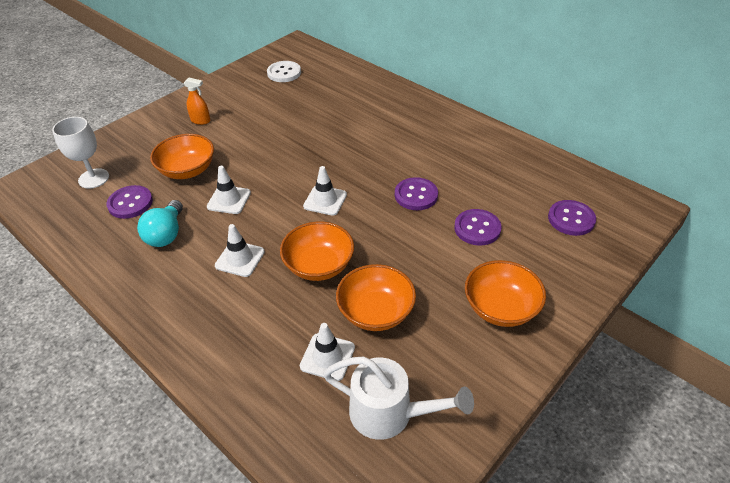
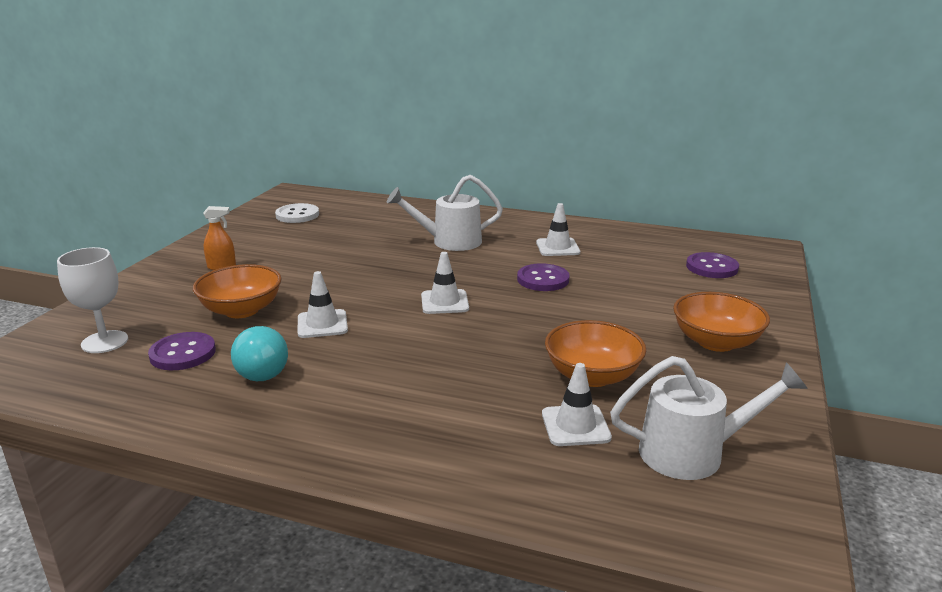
camera: 25 degrees left, 20 degrees down
white traffic cone [215,224,265,277] -> white traffic cone moved to [536,203,580,256]
orange bowl [280,222,354,281] -> none
purple button [454,209,501,246] -> none
none -> white watering can [387,175,503,251]

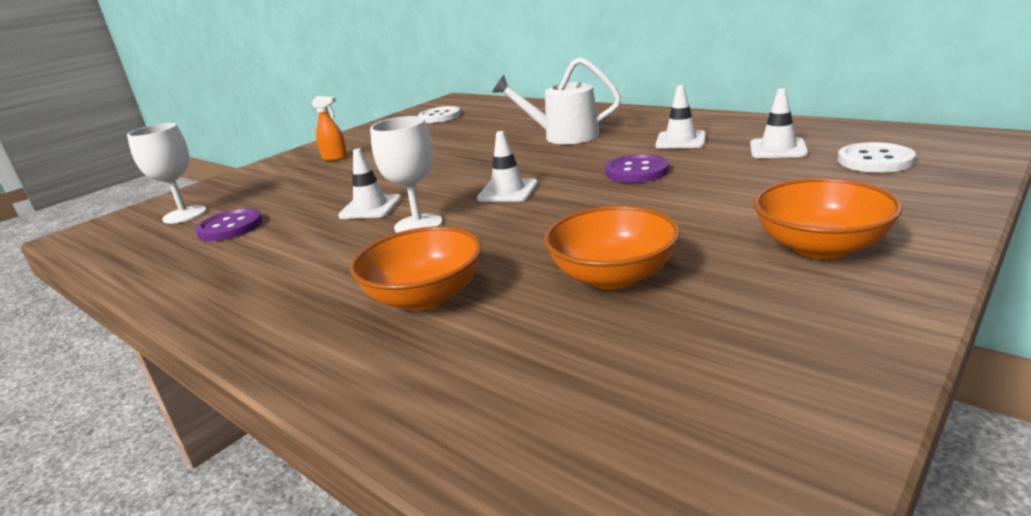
camera: 25 degrees right, 0 degrees up
orange bowl [193,264,281,318] -> orange bowl moved to [350,226,482,311]
turquoise light bulb [231,326,288,381] -> none
white traffic cone [542,363,612,446] -> white traffic cone moved to [750,88,808,158]
white watering can [610,356,808,480] -> none
purple button [686,252,739,278] -> white button [838,142,916,173]
none -> white goblet [370,116,442,233]

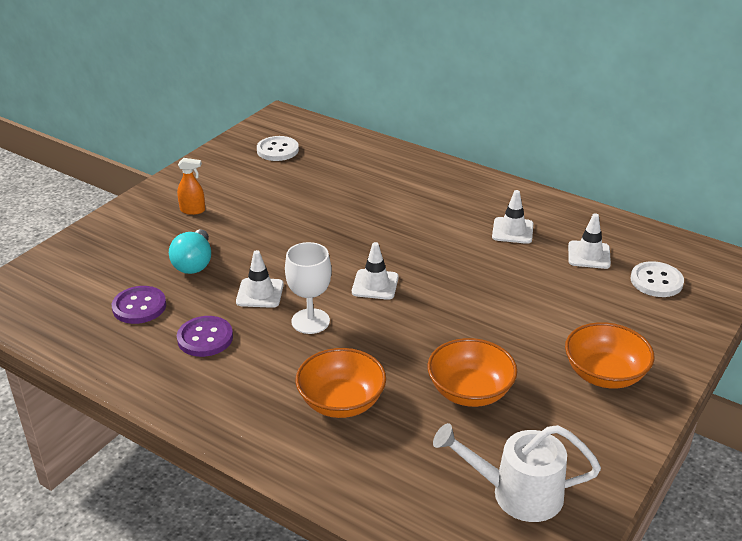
camera: 10 degrees left, 10 degrees up
white goblet [127,123,206,224] -> none
white watering can [492,57,621,144] -> white watering can moved to [433,423,601,522]
purple button [605,154,669,183] -> purple button moved to [177,316,233,357]
none -> turquoise light bulb [169,229,211,274]

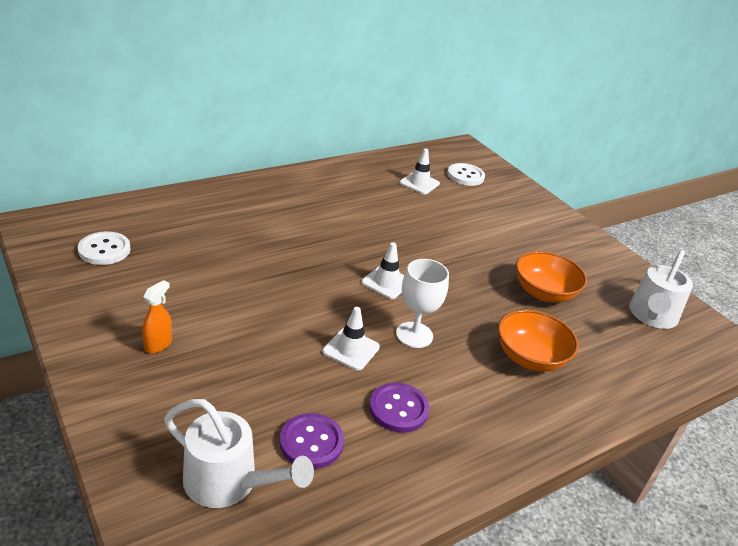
camera: 70 degrees left, 0 degrees up
turquoise light bulb [169,229,211,274] -> none
white traffic cone [492,190,533,244] -> none
orange bowl [565,322,655,388] -> none
none -> white watering can [164,399,314,508]

